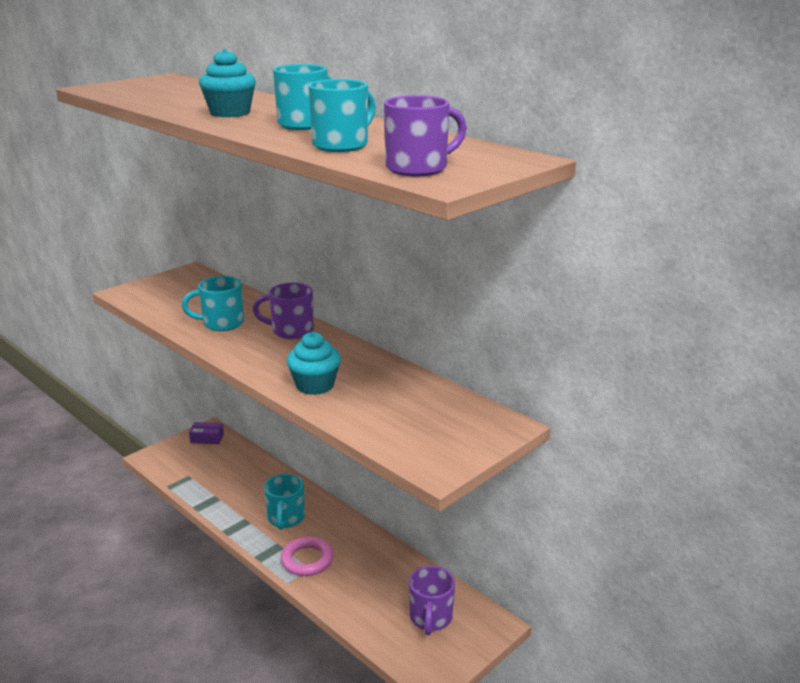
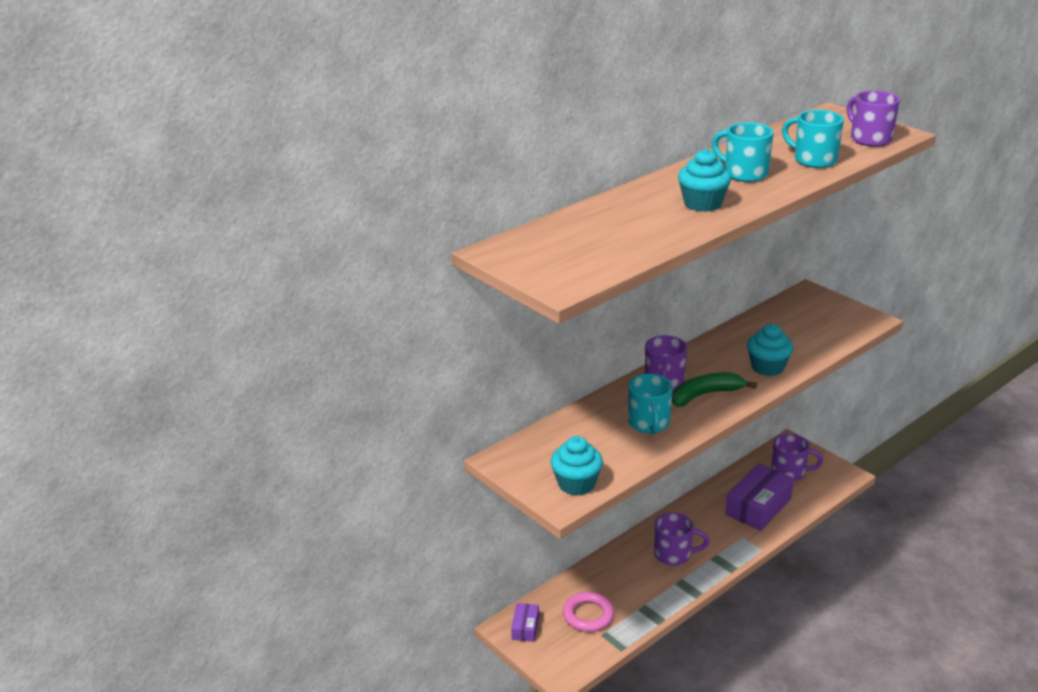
camera: 85 degrees left, 5 degrees up
turquoise mug [264,474,305,530] -> purple mug [654,512,710,566]
pink ring [281,536,334,576] -> pink ring moved to [563,592,614,632]
none -> turquoise cupcake [550,436,603,496]
none -> green banana [672,372,757,407]
none -> purple box [725,463,794,531]

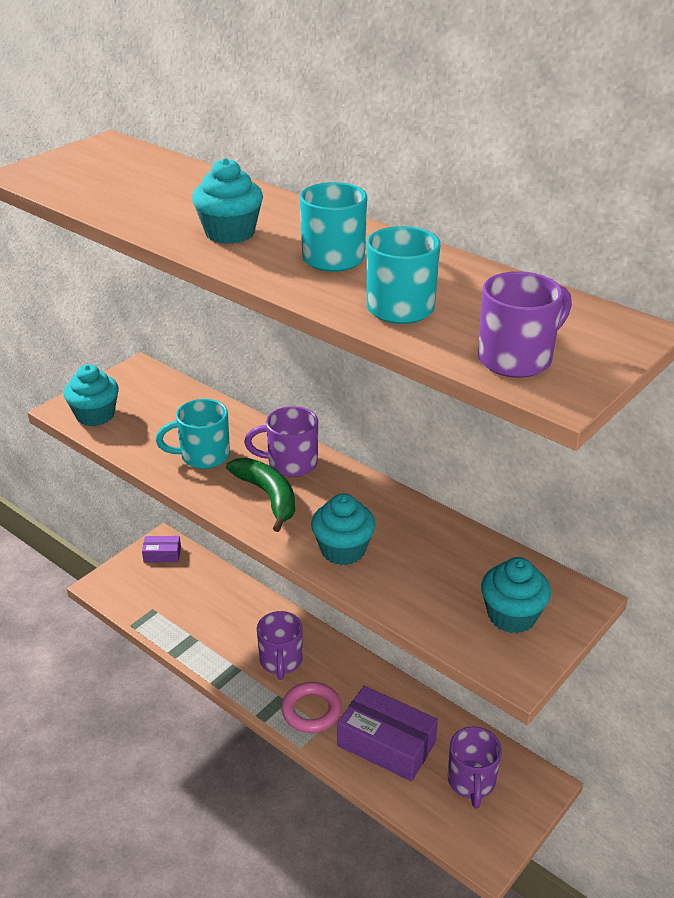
camera: 80 degrees right, 5 degrees up
pink ring [563,592,614,632] -> pink ring moved to [281,682,342,733]
none -> turquoise cupcake [481,557,551,633]

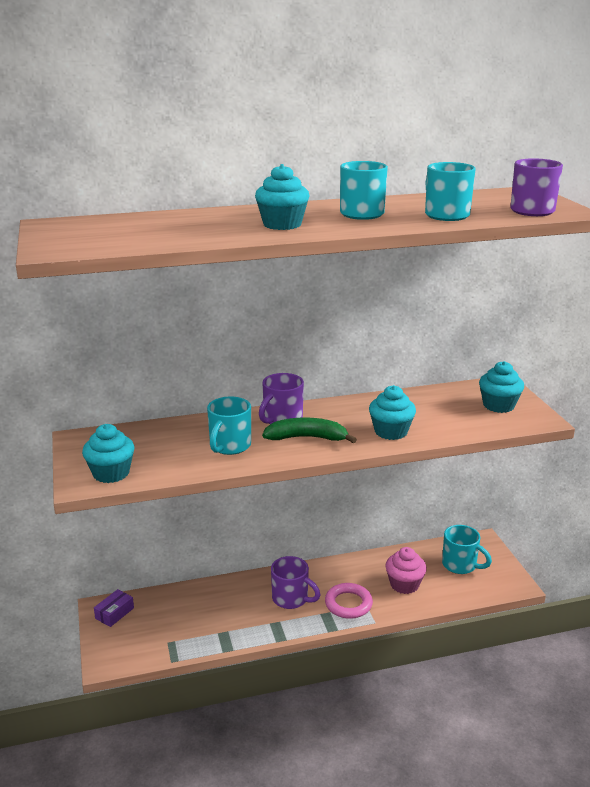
camera: 55 degrees left, 10 degrees down
purple box [337,686,438,782] -> pink cupcake [385,547,427,594]
purple mug [448,727,502,809] -> turquoise mug [442,525,492,574]

